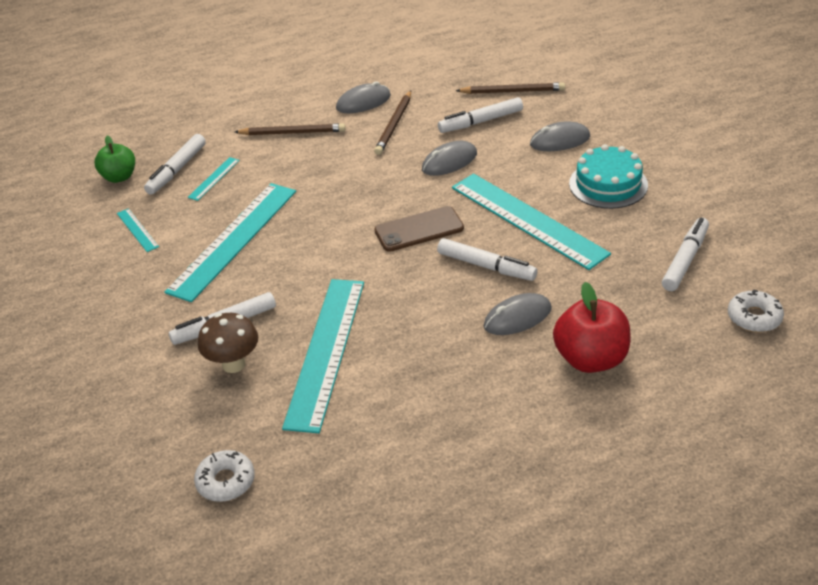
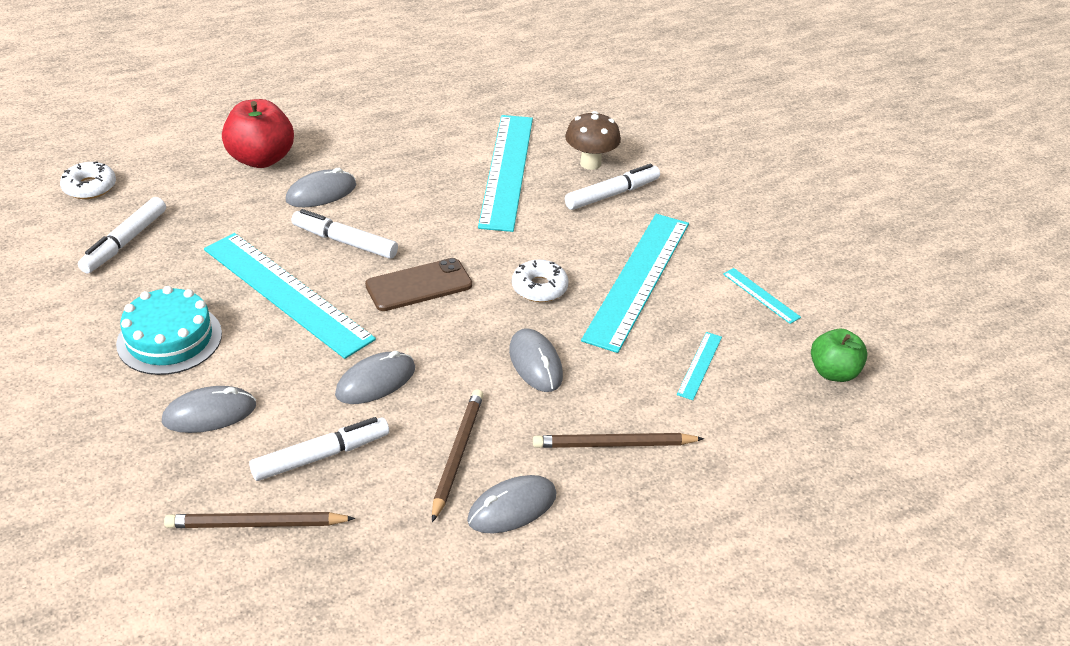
camera: 170 degrees right, 0 degrees up
white marker [144,134,206,195] -> none
white donut [194,450,255,502] -> white donut moved to [512,260,569,302]
none -> grey mouse [509,328,563,392]

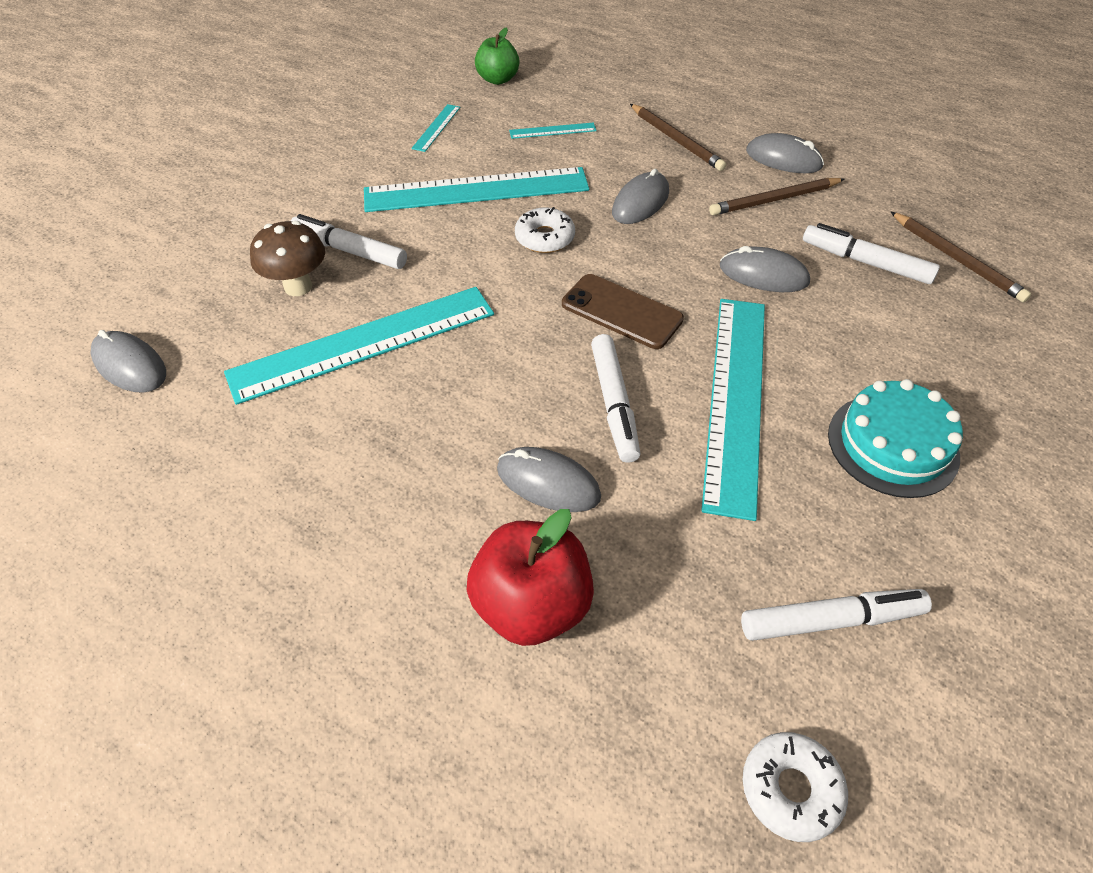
camera: 120 degrees left, 10 degrees up
grey mouse [162,386,256,433] -> grey mouse moved to [90,330,166,393]

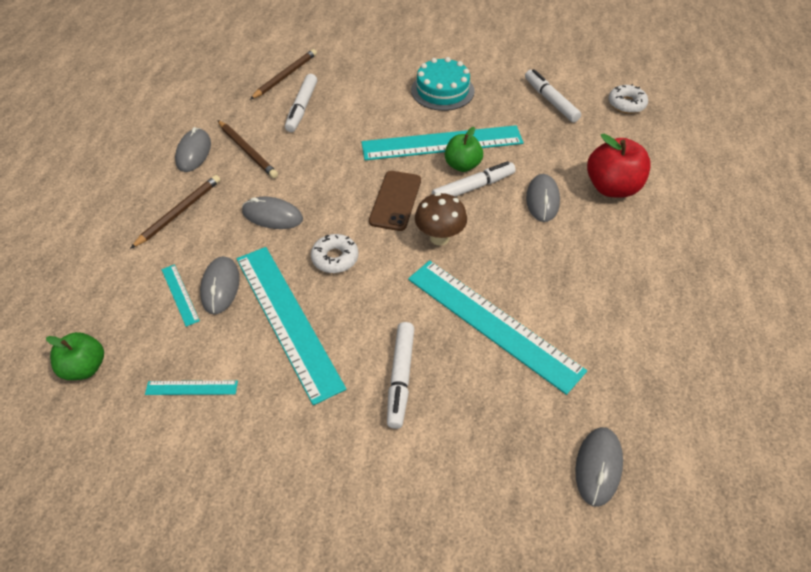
camera: 110 degrees left, 0 degrees up
brown mushroom [250,221,325,296] -> brown mushroom moved to [415,193,467,245]
grey mouse [720,246,810,292] -> grey mouse moved to [200,256,240,315]
none -> green apple [445,127,483,172]

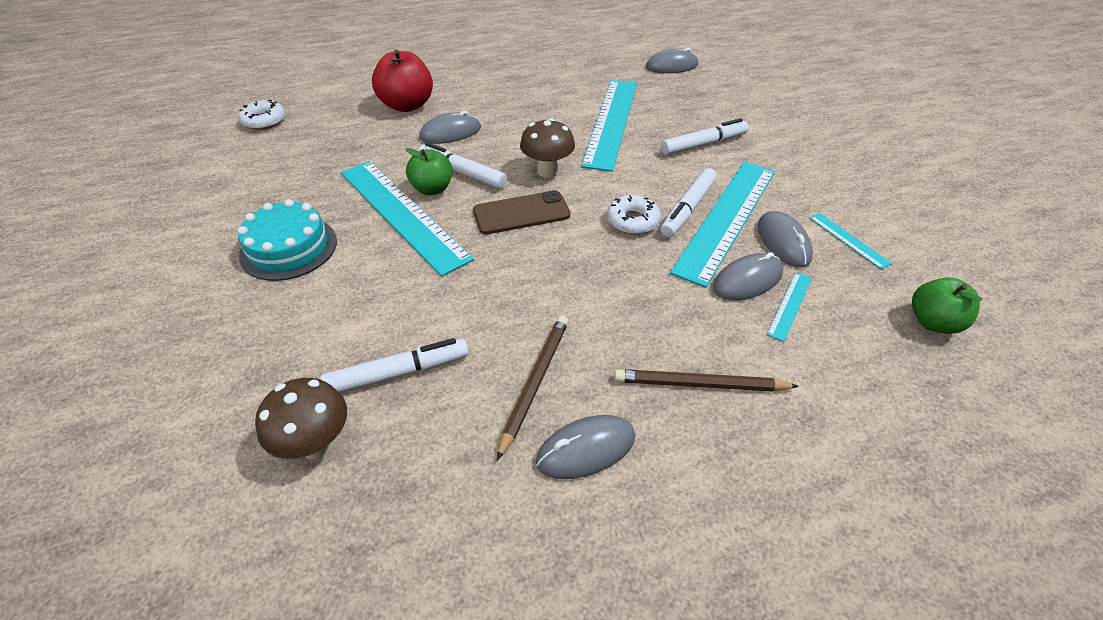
camera: 120 degrees left, 5 degrees down
grey mouse [242,196,303,229] -> grey mouse moved to [757,211,813,267]
brown pencil [250,49,317,100] -> brown mushroom [255,378,347,459]
white marker [525,69,581,123] -> white marker moved to [661,168,717,237]

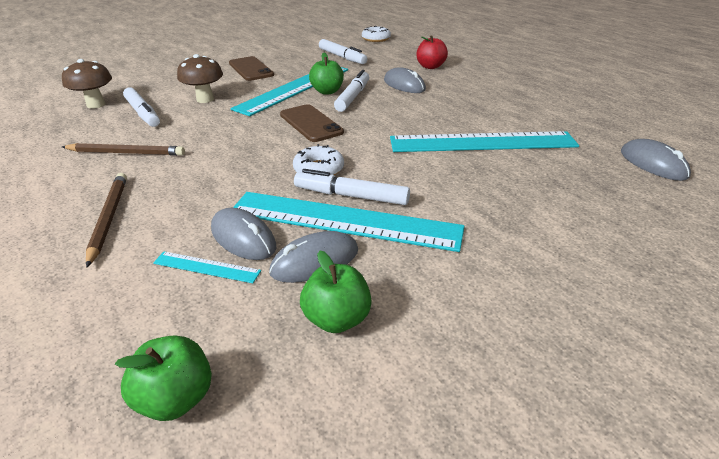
camera: 75 degrees right, 10 degrees down
turquoise cake [238,199,337,281] -> brown phone [229,56,274,81]
red apple [372,50,433,112] -> red apple [417,35,448,69], size x0.66
brown mushroom [520,118,575,178] -> brown mushroom moved to [177,54,223,103]
grey mouse [536,415,635,479] -> none
white marker [661,118,749,155] -> white marker moved to [319,39,367,64]
turquoise ruler [810,213,892,269] -> green apple [300,250,372,333]

